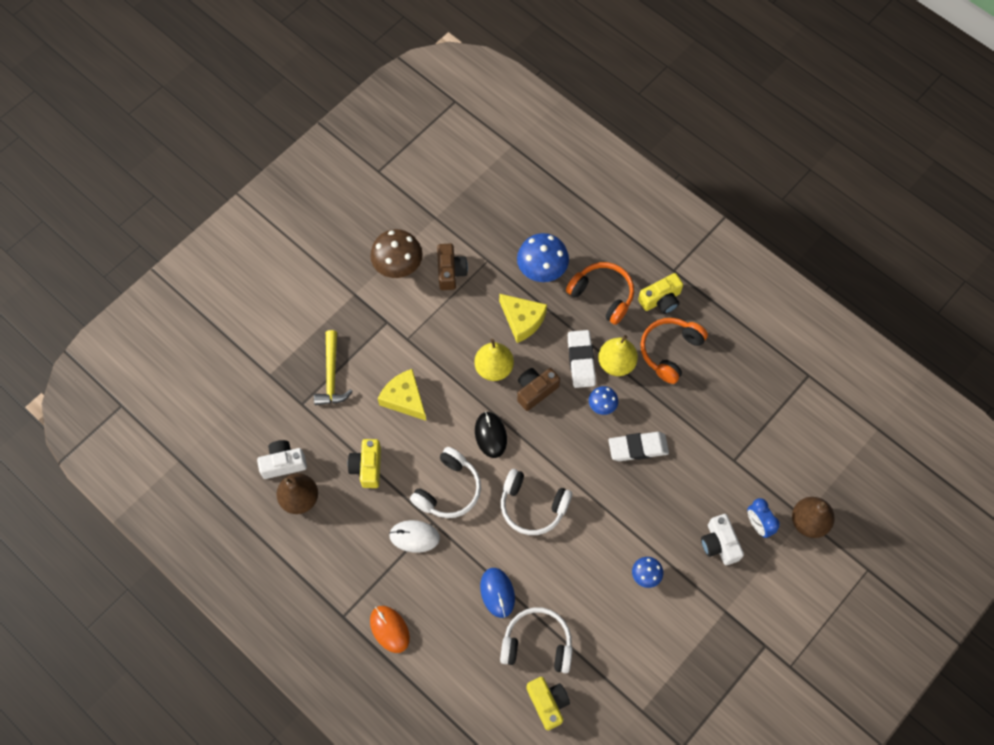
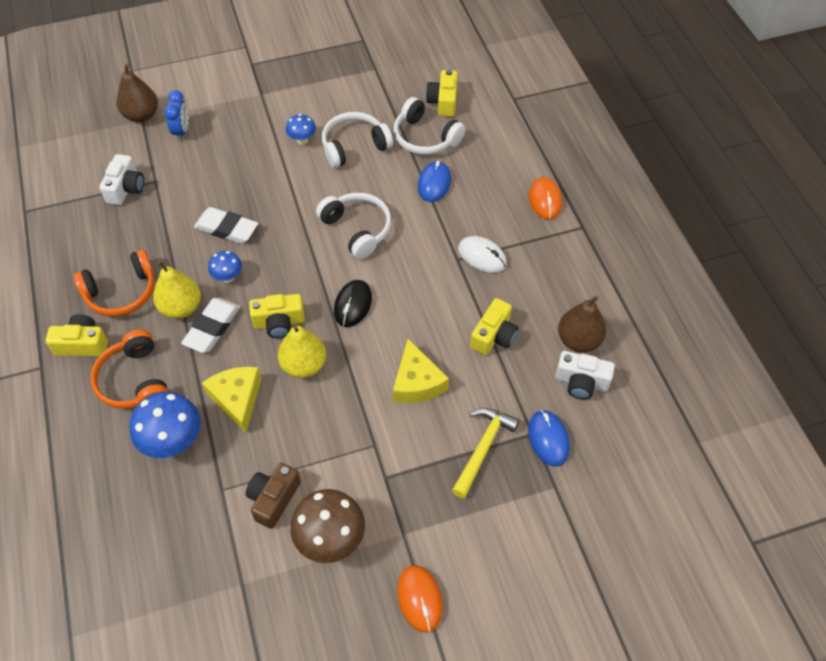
camera: 150 degrees left, 10 degrees down
white headphones [410,447,481,518] -> white headphones moved to [322,112,393,168]
brown camera [517,368,560,411] -> yellow camera [249,294,305,338]
white camera [701,514,744,565] -> white camera moved to [99,154,144,205]
none -> orange mouse [397,565,443,633]
none -> blue mouse [528,410,570,467]

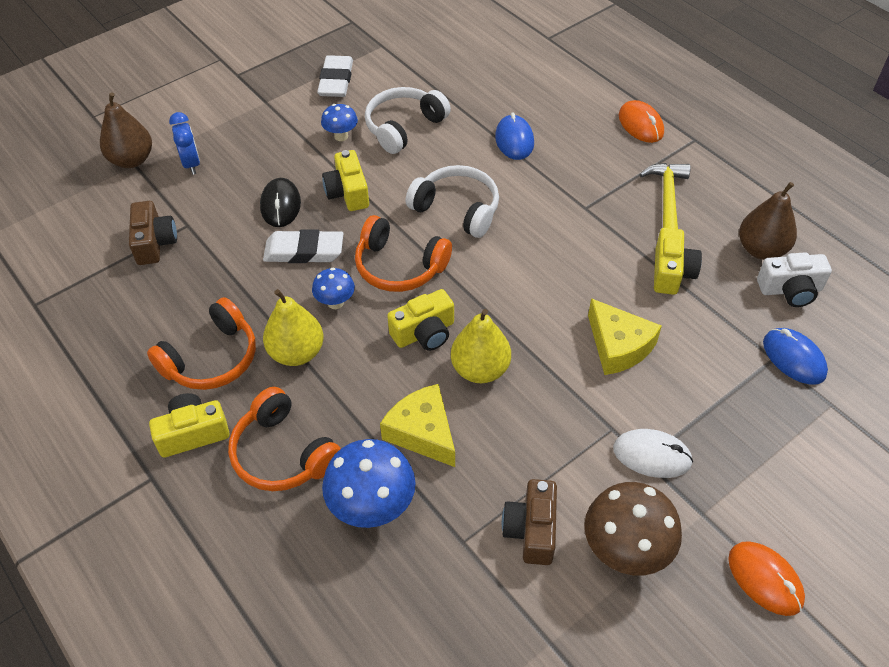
camera: 20 degrees left, 5 degrees down
white camera [99,154,144,205] -> brown camera [129,201,177,265]
white eraser [181,298,240,353] -> white eraser moved to [317,55,353,97]
black mouse [334,280,372,327] -> black mouse moved to [260,178,301,227]
white headphones [394,97,465,155] -> none
yellow camera [426,69,458,117] -> yellow camera moved to [322,150,369,211]
yellow hammer [452,408,520,498] -> yellow hammer moved to [640,163,691,229]
white mouse [458,236,507,273] -> white mouse moved to [613,429,693,478]
none -> orange headphones [355,215,452,292]

